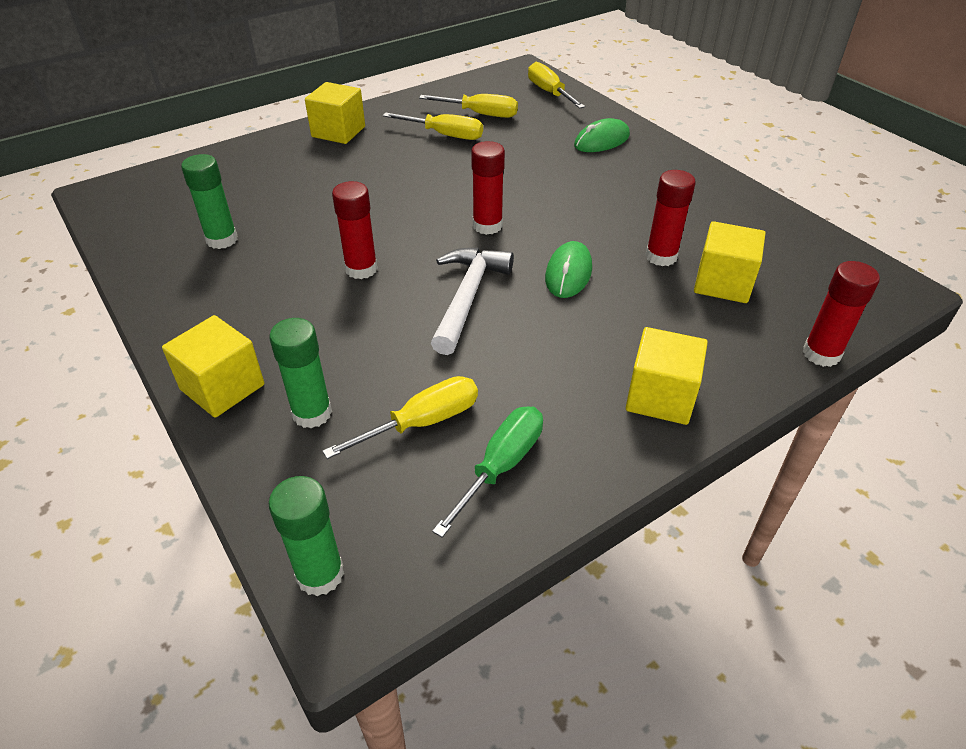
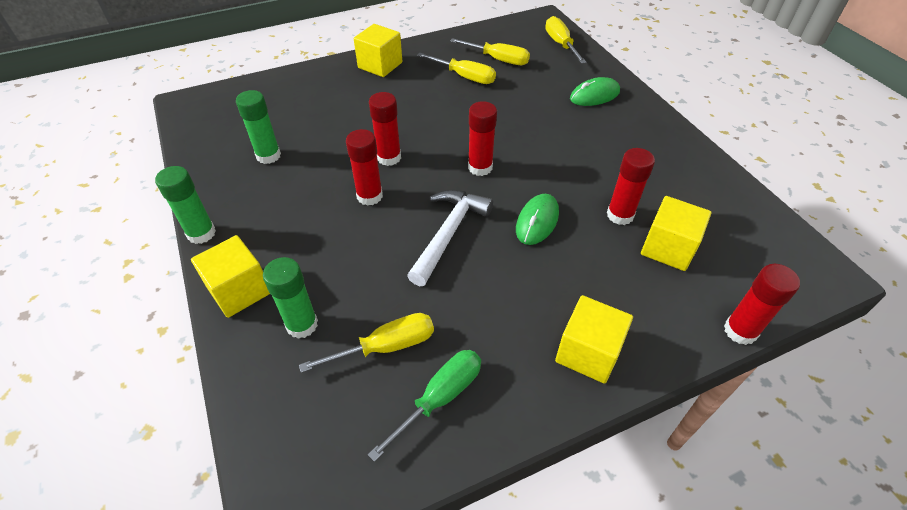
camera: 10 degrees right, 5 degrees up
green glue stick [268,476,344,596] -> green glue stick moved to [155,166,216,244]
none -> red glue stick [369,92,401,166]

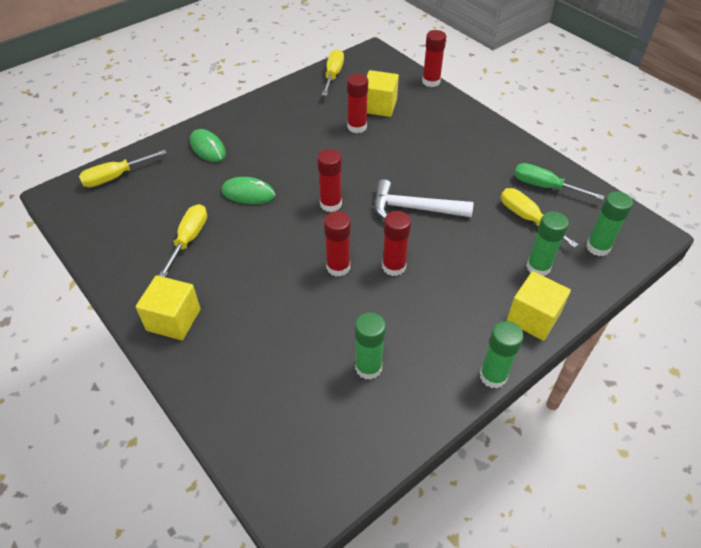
camera: 105 degrees left, 0 degrees up
yellow screwdriver [450,38,530,65] -> yellow screwdriver moved to [322,49,344,96]
green mouse [516,194,559,245] -> green mouse moved to [221,177,275,204]
yellow cube [555,295,633,384] -> none
none -> green glue stick [586,192,633,256]

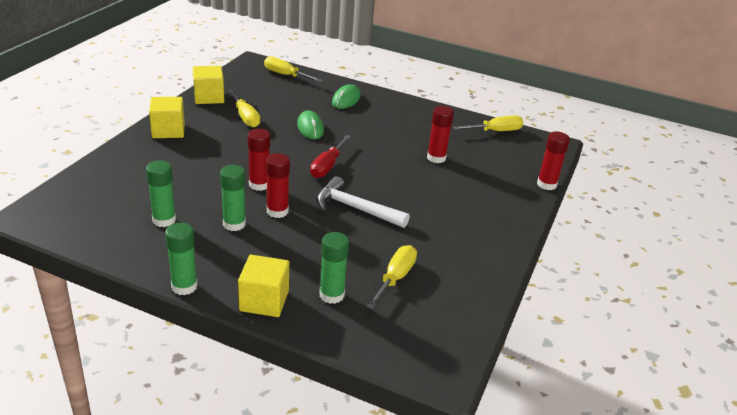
camera: 60 degrees right, 15 degrees down
yellow screwdriver [159,204,207,277] -> yellow screwdriver turned 75 degrees clockwise [227,89,260,128]
red glue stick [317,149,342,212] -> red screwdriver [310,135,351,178]
yellow cube [366,70,399,117] -> yellow cube moved to [193,66,224,104]
white hammer [374,179,474,219] -> white hammer turned 45 degrees counterclockwise [317,176,410,228]
green screwdriver [514,163,605,200] -> none
green glue stick [586,192,633,256] -> green glue stick moved to [220,165,246,231]

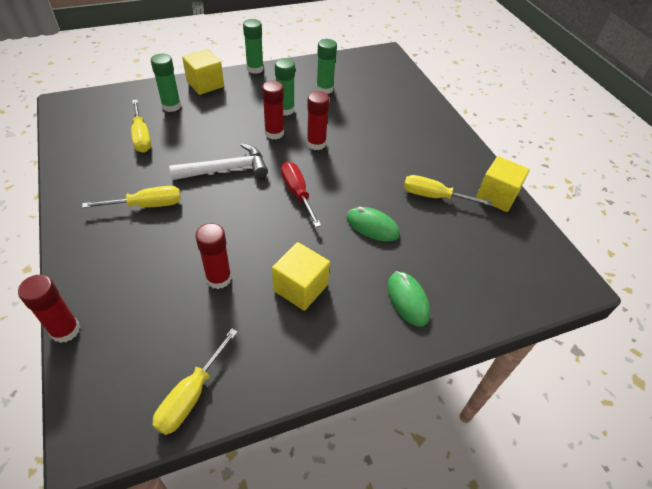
camera: 135 degrees right, 15 degrees up
yellow cube [149,97,185,138] -> yellow cube moved to [272,242,330,311]
yellow screwdriver [264,56,323,82] -> yellow screwdriver moved to [82,186,181,208]

